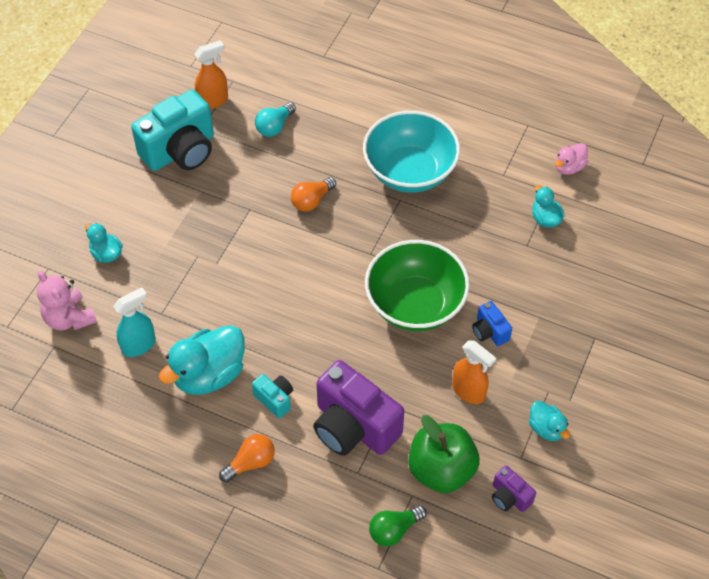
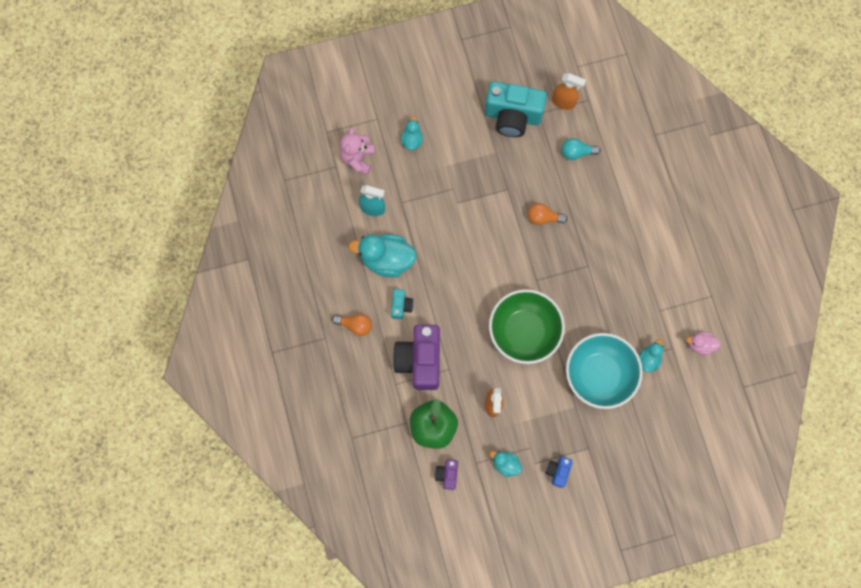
camera: 50 degrees right, 20 degrees up
turquoise bowl [363,111,460,193] -> turquoise bowl moved to [566,333,643,409]
green light bulb [369,506,426,546] -> none
blue camera [472,301,512,346] -> blue camera moved to [545,457,573,488]
turquoise duck [529,401,570,441] -> turquoise duck turned 105 degrees clockwise [489,451,522,477]

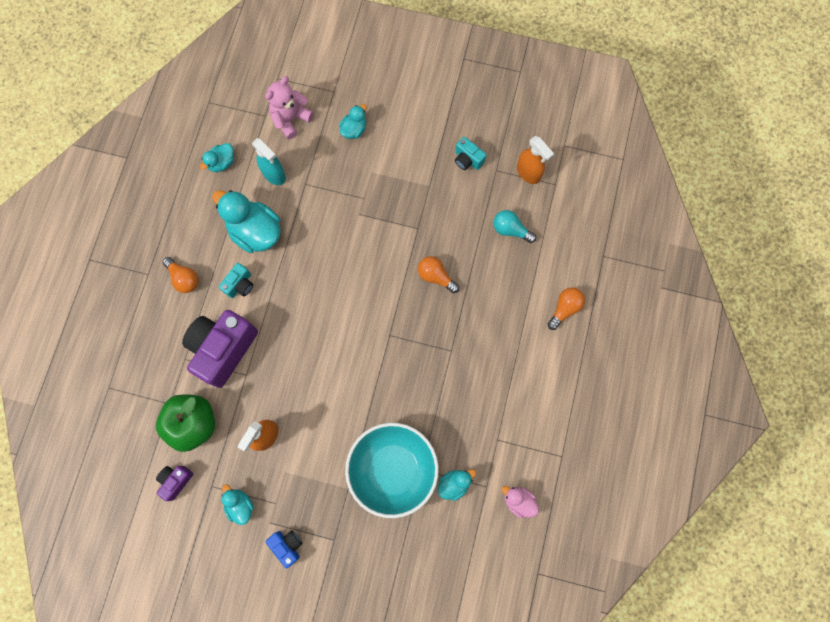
camera: 30 degrees right, 0 degrees up
turquoise camera [485,81,547,137] -> turquoise camera [455,137,486,170], size x0.47
green bowl [489,289,565,364] -> none
blue camera [545,457,573,488] -> blue camera turned 90 degrees clockwise [266,530,302,568]
none -> turquoise duck [200,143,234,172]
none -> orange light bulb [548,288,585,330]

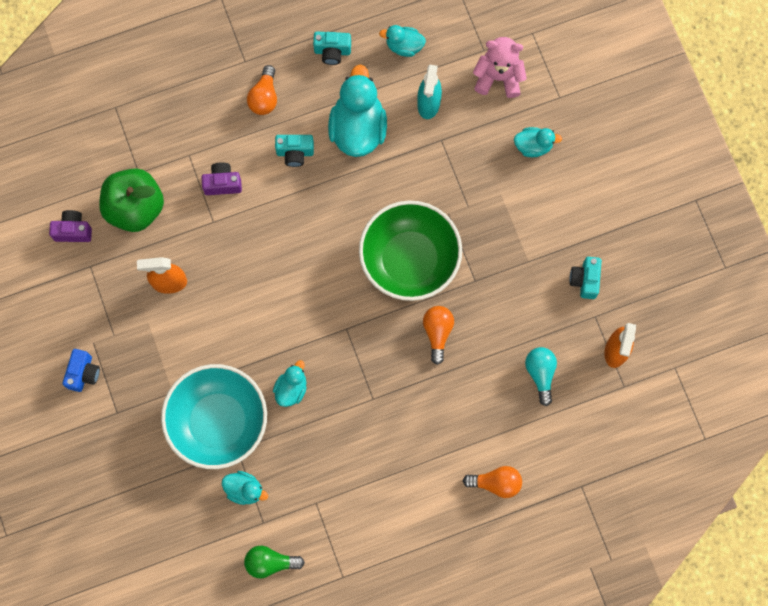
camera: 55 degrees right, 0 degrees up
purple camera [182,310,258,388] -> purple camera [202,162,242,195], size x0.47
turquoise duck [221,484,254,525] -> turquoise duck moved to [273,360,307,407]
pink duck [502,486,539,518] -> green light bulb [244,546,305,579]
none -> turquoise camera [313,32,351,65]
none -> green bowl [359,201,462,301]

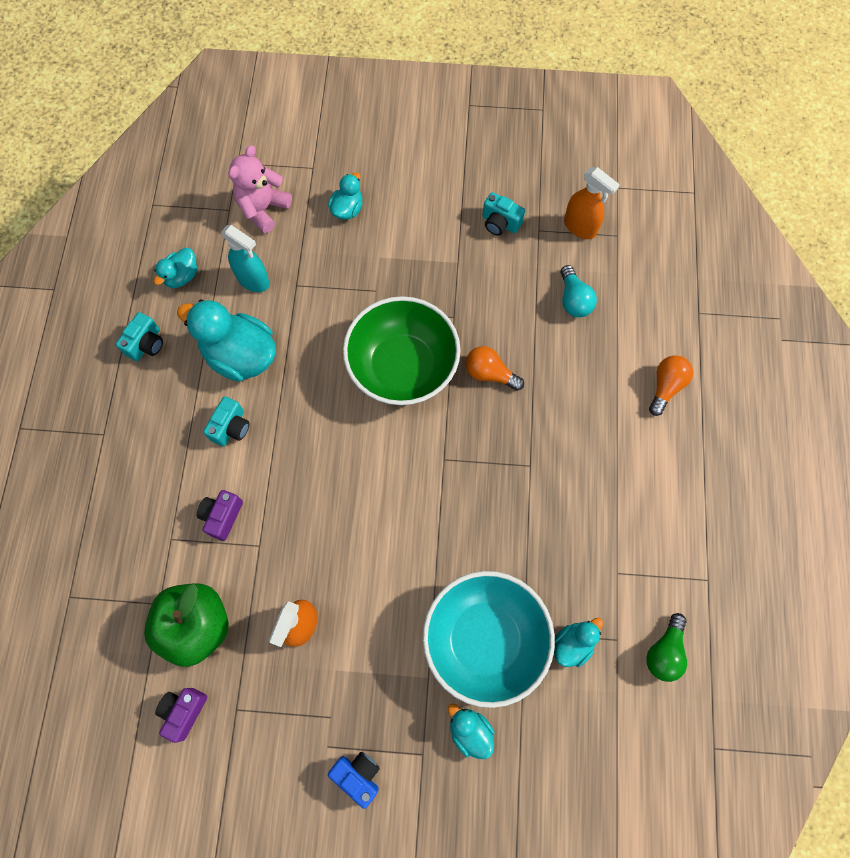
camera: 65 degrees left, 5 degrees down
orange light bulb [247,65,277,115] -> none
turquoise duck [273,360,307,407] -> turquoise duck moved to [448,704,494,759]
turquoise light bulb [525,347,557,406] -> turquoise light bulb turned 120 degrees counterclockwise [561,265,597,317]

